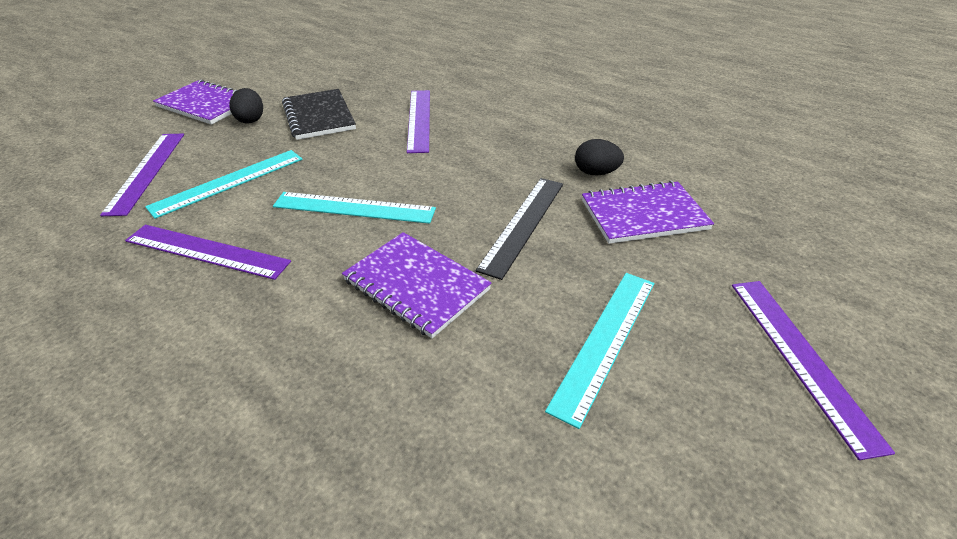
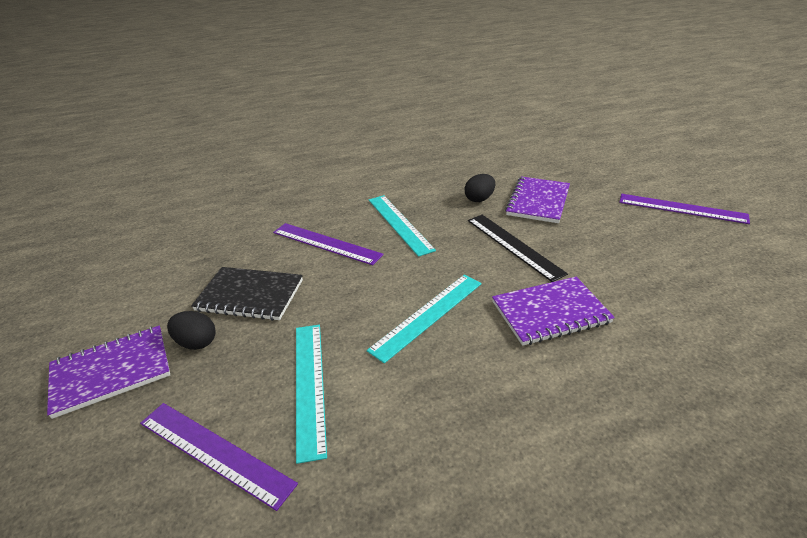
camera: 55 degrees left, 5 degrees down
purple ruler [125,225,291,280] -> none
turquoise ruler [545,273,654,429] -> turquoise ruler moved to [369,195,436,257]

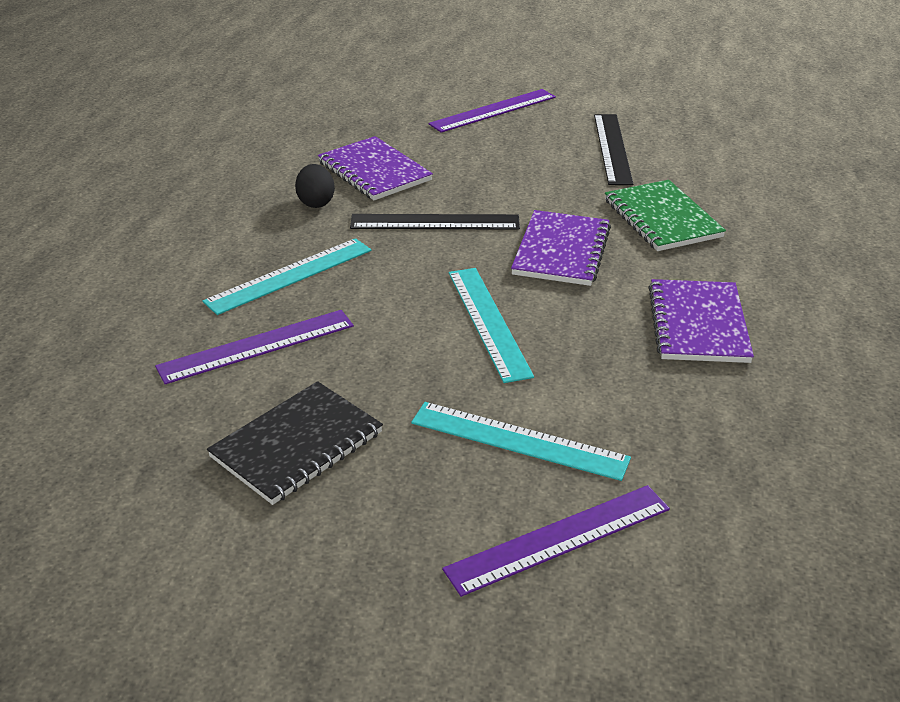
camera: 60 degrees left, 0 degrees up
purple notebook [47,326,170,419] -> purple notebook moved to [648,279,754,363]
black egg [167,311,216,350] -> none
turquoise ruler [369,195,436,257] -> turquoise ruler turned 45 degrees counterclockwise [202,238,371,315]
none -> black ruler [594,114,633,185]
none -> green notebook [605,180,726,251]

